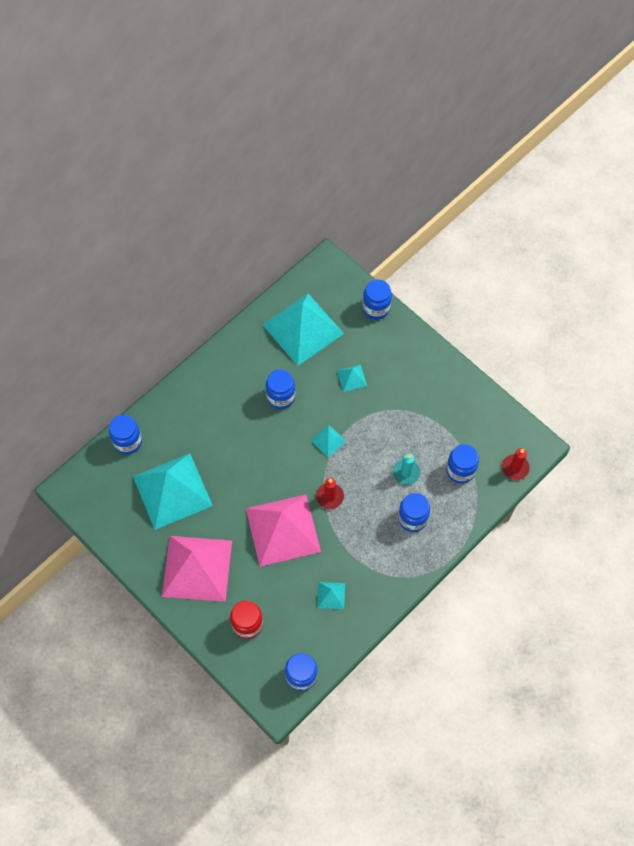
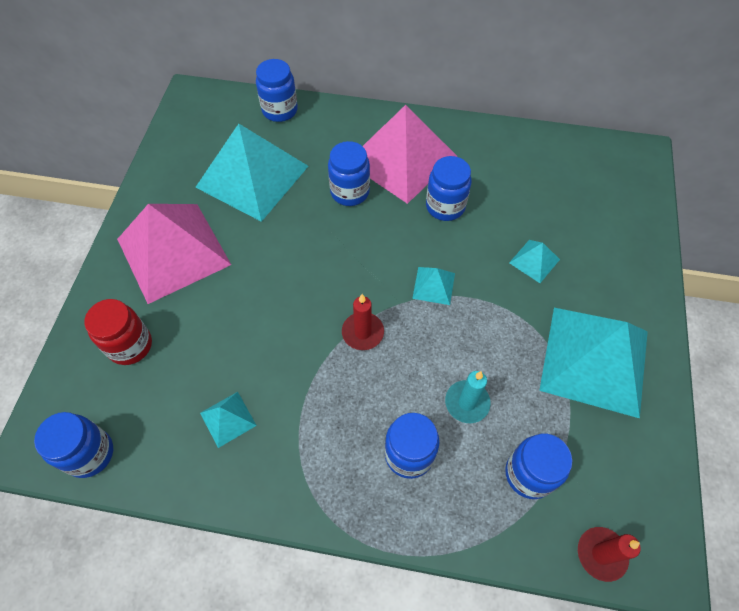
camera: 55 degrees right, 5 degrees down
pink pyramid [246,494,321,566] -> pink pyramid moved to [363,105,457,204]
turquoise pyramid [262,294,344,366] -> turquoise pyramid moved to [539,308,648,418]
blue jar [363,279,392,320] -> blue jar moved to [328,141,370,206]

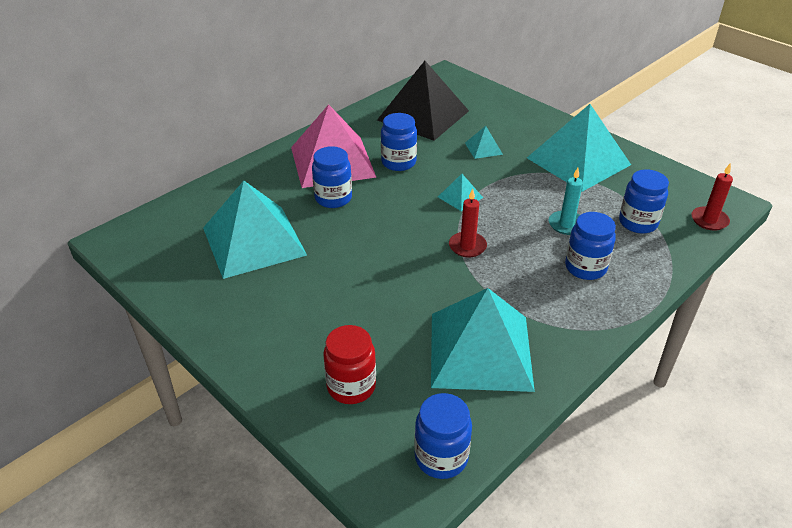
camera: 55 degrees left, 20 degrees down
pink pyramid [117,204,231,304] -> none
turquoise pyramid [200,392,257,448] -> turquoise pyramid [431,288,535,392], size x2.39
blue jar [256,59,298,122] -> none
none -> black pyramid [377,61,469,141]

